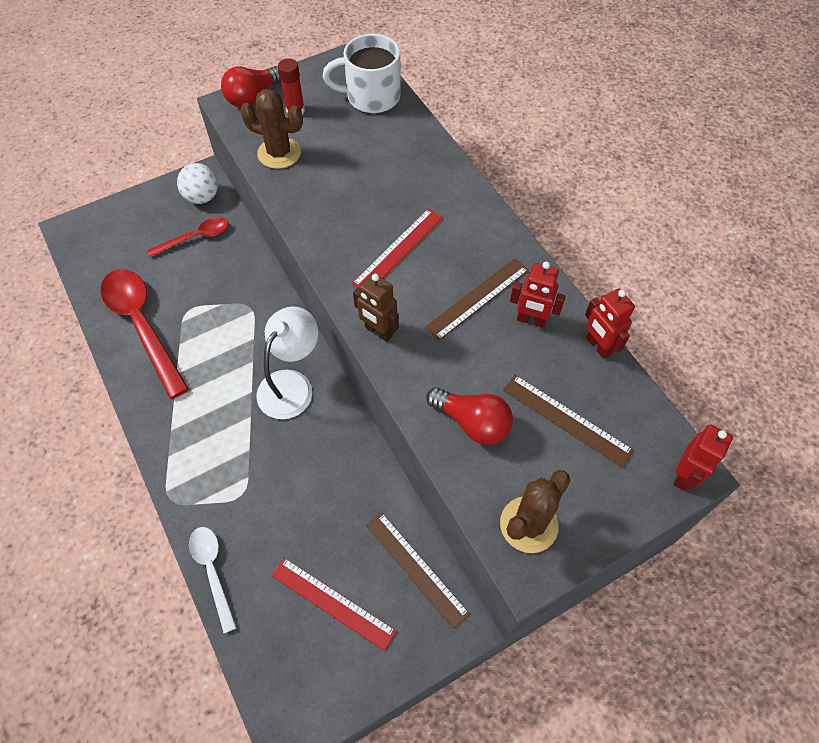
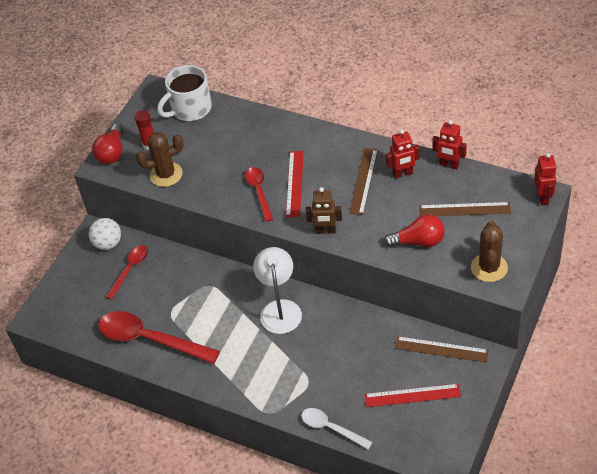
camera: 30 degrees left, 10 degrees down
none -> red spoon [245,167,273,222]

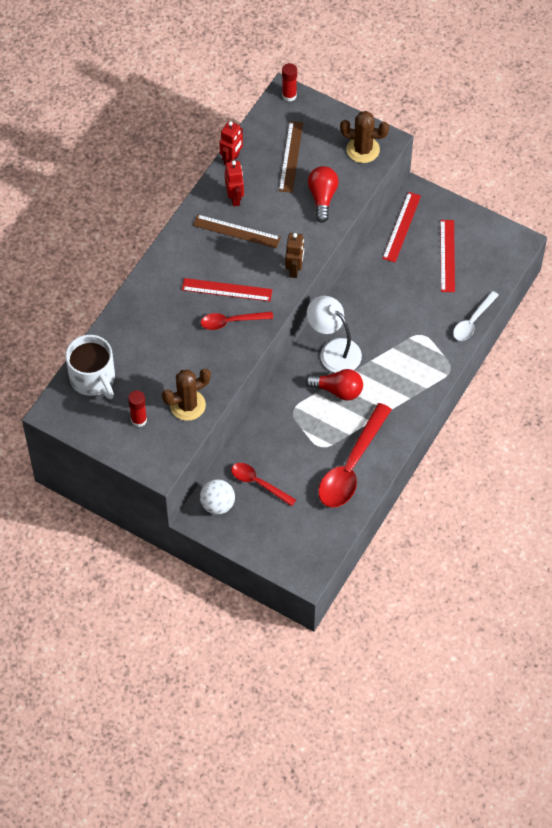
camera: 90 degrees left, 10 degrees up
red light bulb [92,124,124,164] -> red light bulb moved to [305,369,363,400]
brown cactus [136,132,184,187] -> brown cactus turned 75 degrees clockwise [162,369,211,421]
white lamp [253,247,302,334] -> white lamp turned 45 degrees clockwise [307,296,362,373]
brown ruler [395,336,489,363] -> red ruler [382,192,421,262]
red robot [534,153,557,205] -> red glue stick [282,63,297,102]

